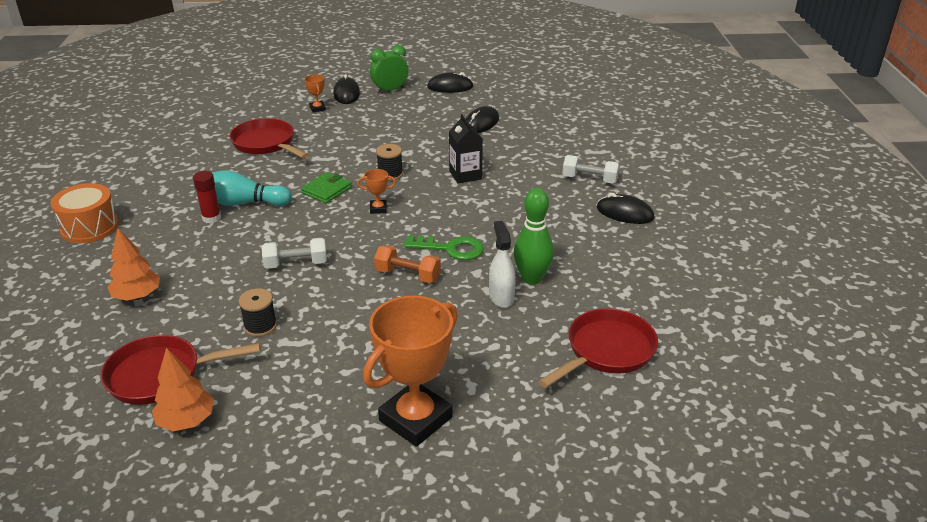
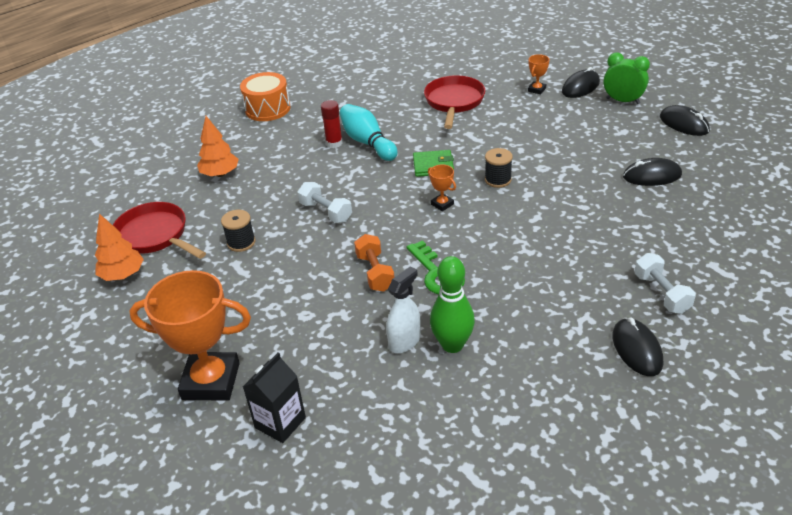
camera: 55 degrees right, 5 degrees up
black carton [449,114,483,183] -> black carton moved to [243,353,306,443]
red pan [539,308,658,388] -> none

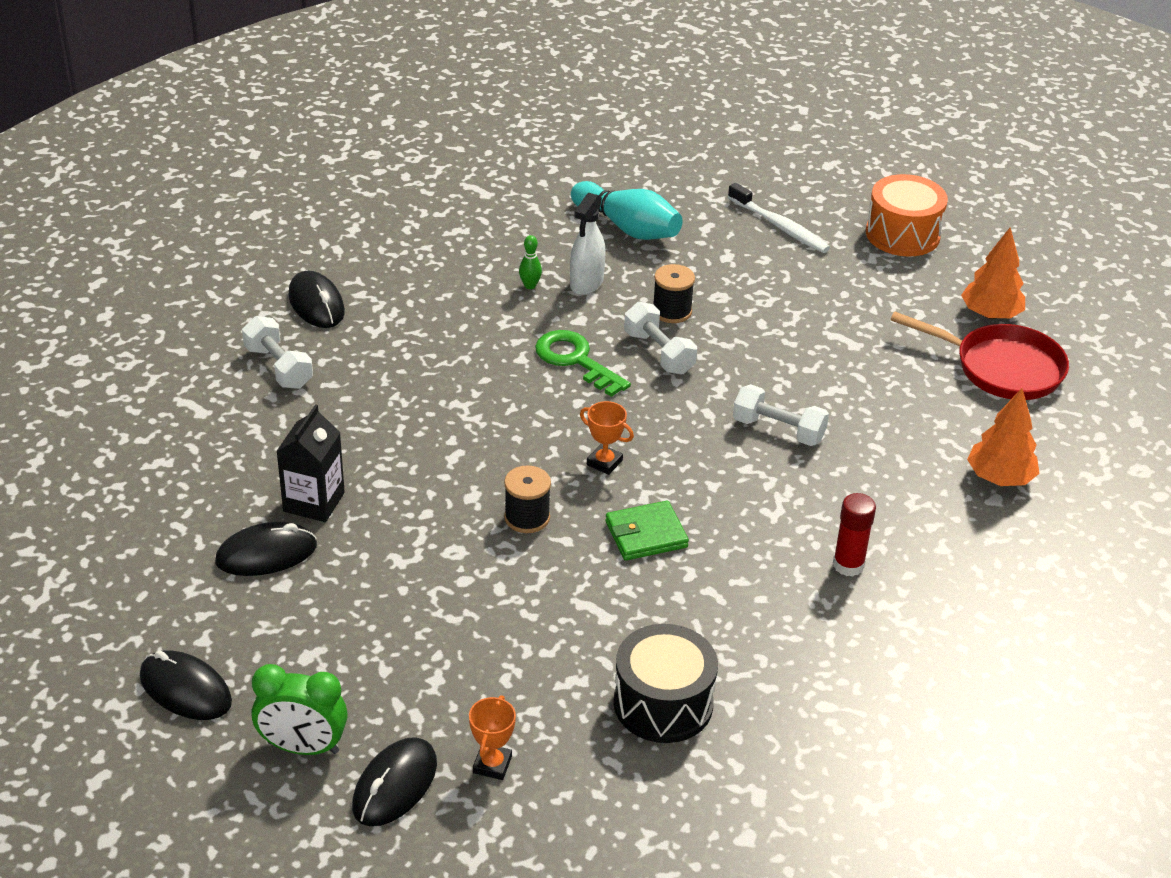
camera: 160 degrees right, 0 degrees up
orange trophy [129,270,251,401] -> white toothbrush [728,183,830,253]
black spool [221,210,256,252] -> black spool moved to [653,264,695,323]
orange drum [240,72,291,121] -> orange drum moved to [866,174,948,256]
black carton [243,353,306,443] -> black carton moved to [276,404,345,522]
turquoise bowling pin [340,104,398,161] -> turquoise bowling pin moved to [571,181,683,240]
orange dumbbell [354,234,394,292] -> white dumbbell [624,302,697,374]
red pan [424,75,485,129] -> black drum [614,624,718,743]
green bowling pin [430,256,475,353] -> green bowling pin [519,235,542,289], size x0.44

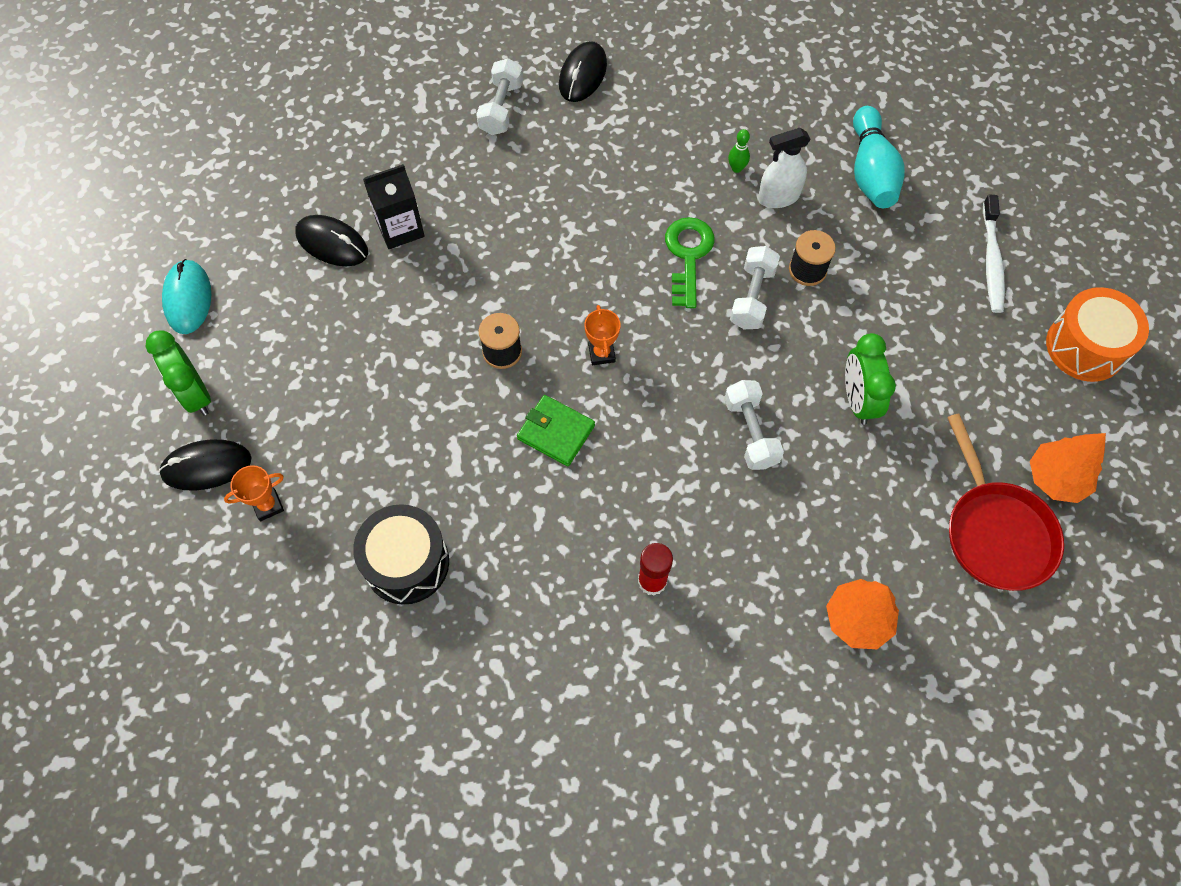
camera: 50 degrees right, 25 degrees up
black mouse [140,651,232,720] -> turquoise mouse [162,259,211,334]
none -> green clock [845,333,896,425]

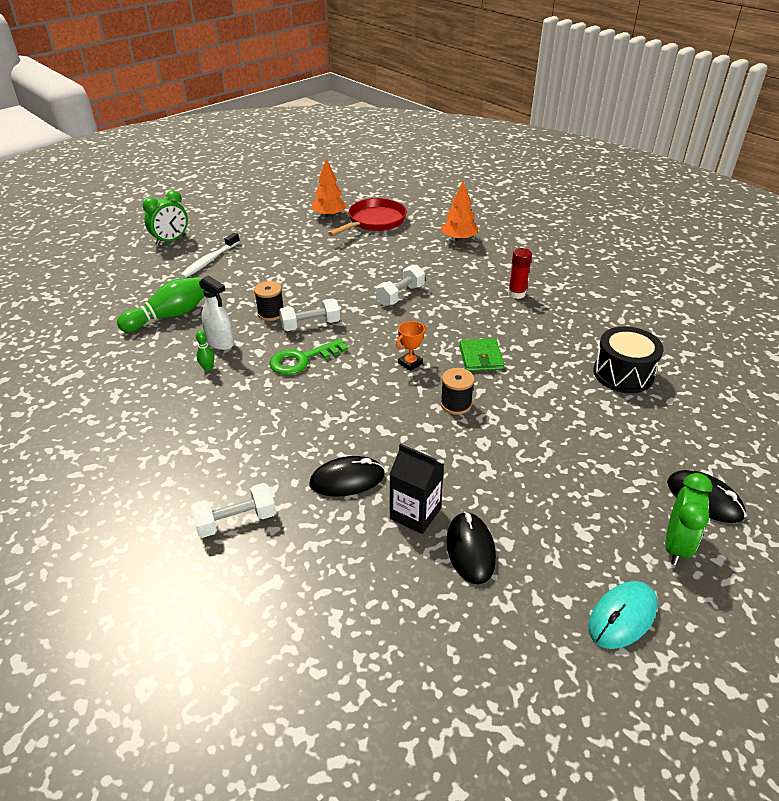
camera: 125 degrees left, 25 degrees down
orange trophy [224,465,284,521] -> none
black mouse [559,41,607,102] -> black mouse moved to [309,456,385,496]
green clock [845,333,896,425] -> green clock moved to [143,190,188,246]
turquoise bowling pin [853,106,905,208] -> green bowling pin [117,277,204,332]
white toothbrush [983,194,1005,313] -> white toothbrush turned 150 degrees clockwise [180,233,240,278]
orange drum [1046,287,1149,382] -> none

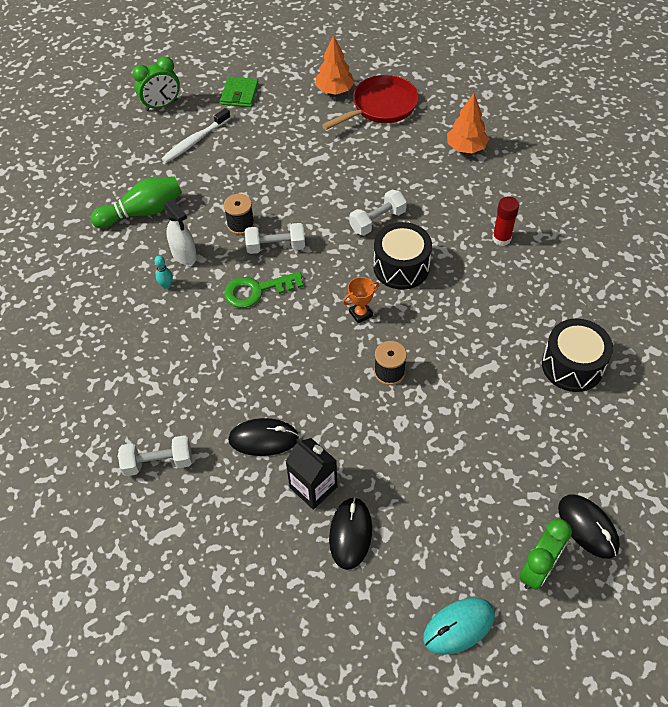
camera: 15 degrees right, 15 degrees up
green bowling pin [196,331,214,371] -> turquoise bowling pin [155,256,173,289]
green wallet [459,338,504,371] -> green wallet moved to [220,77,259,107]
none -> black drum [373,222,432,290]

